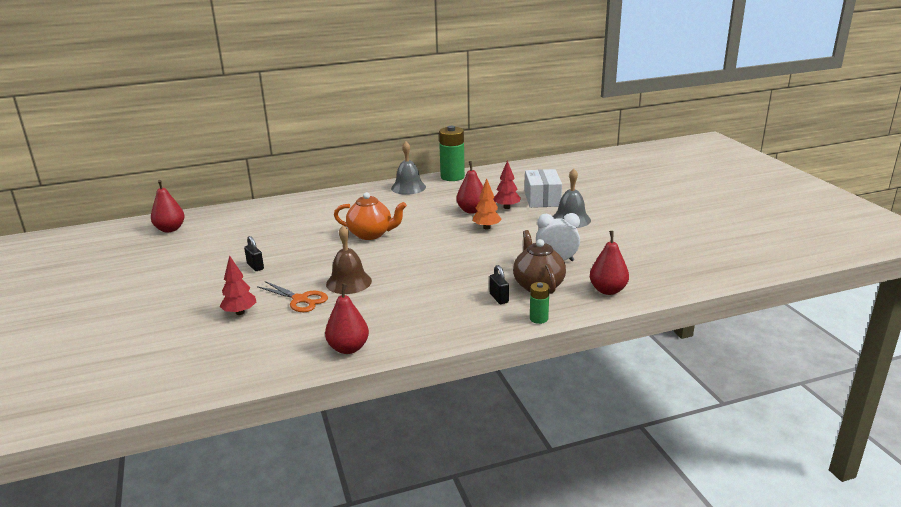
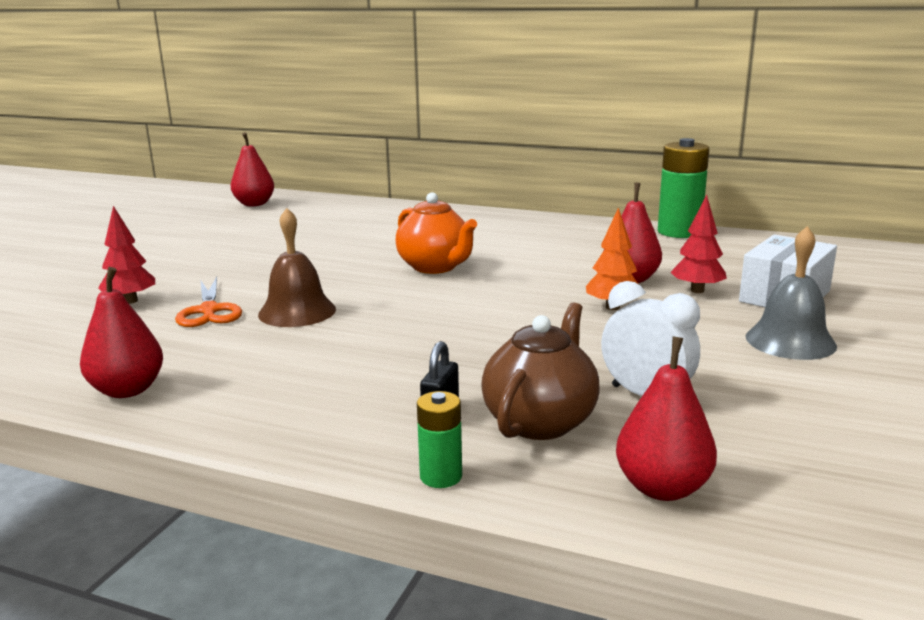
camera: 40 degrees right, 5 degrees down
black padlock [244,236,264,271] -> none
grey bell [391,141,426,195] -> none

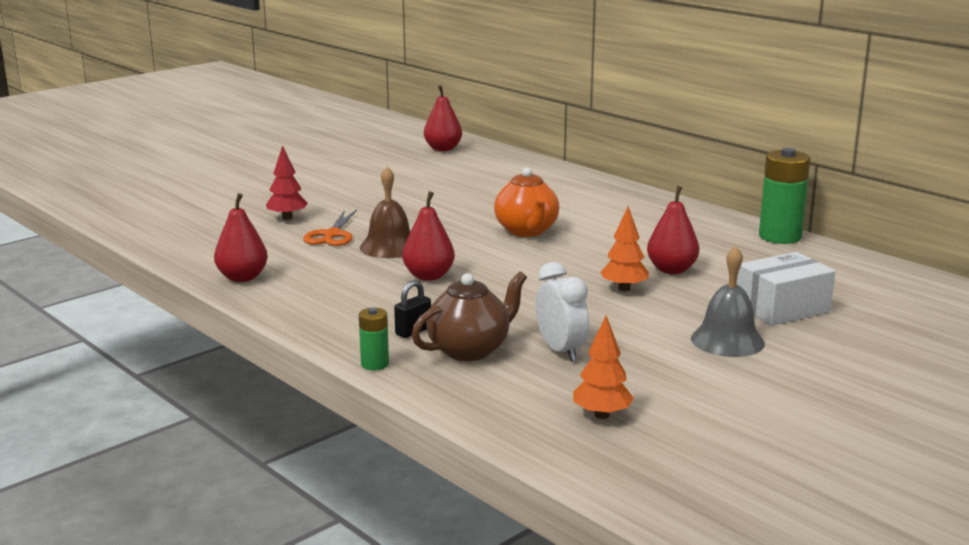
camera: 25 degrees right, 0 degrees up
red pear [616,336,717,501] -> red pear moved to [402,191,455,281]
red tree [671,195,727,293] -> none
none -> orange tree [573,316,634,419]

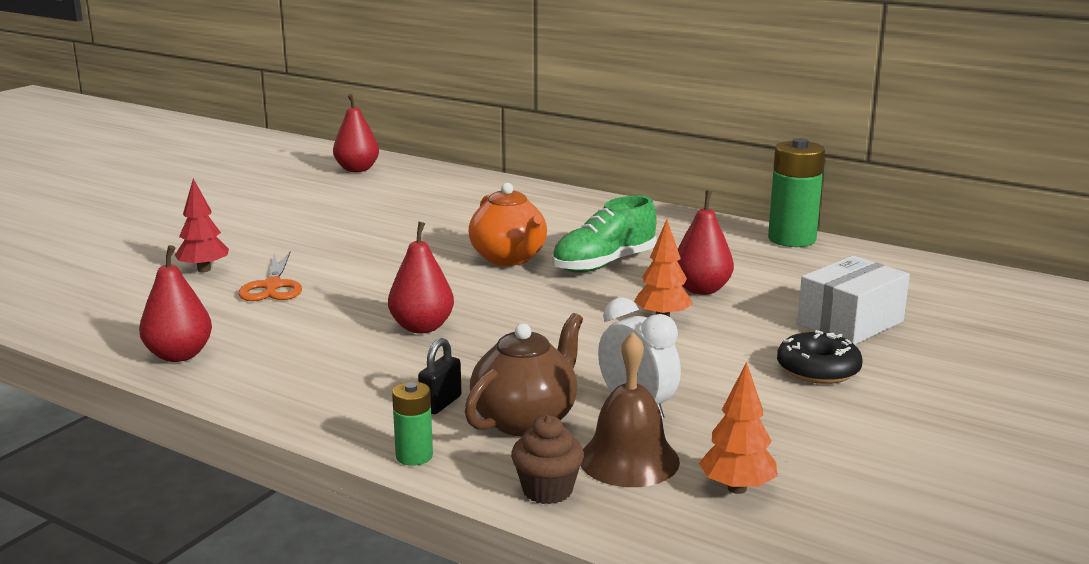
camera: 15 degrees left, 0 degrees up
brown bell [360,167,410,258] -> brown bell moved to [581,332,680,487]
grey bell [691,246,765,357] -> black donut [777,330,863,384]
none -> brown cupcake [511,415,584,504]
none -> green shoe [552,196,657,273]

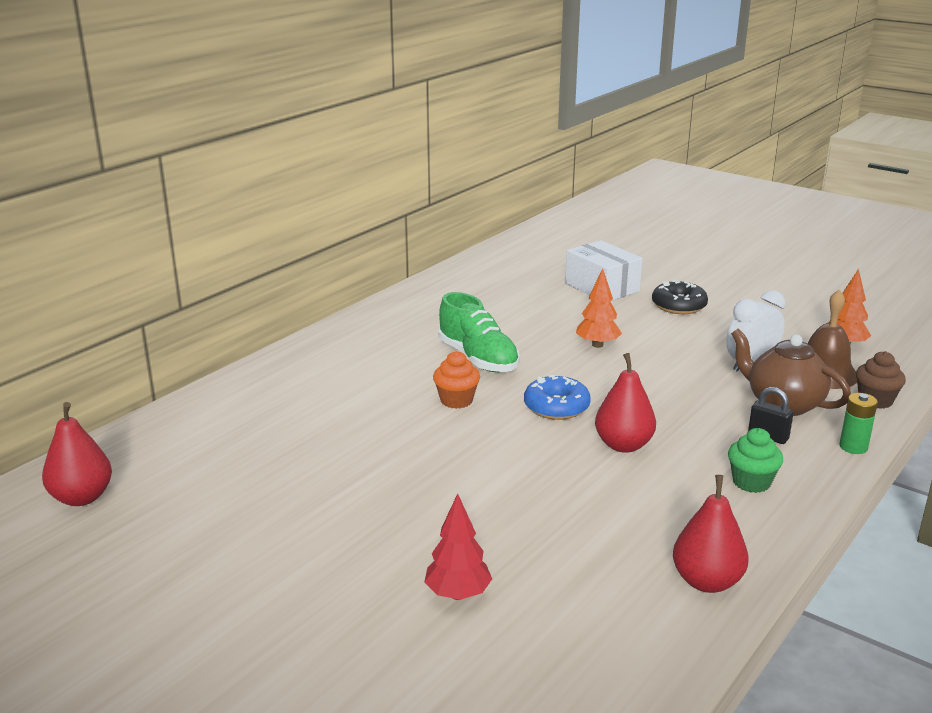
camera: 85 degrees left, 5 degrees up
orange scissors [238,252,302,301] -> none
orange teapot [469,183,547,266] -> orange cupcake [433,351,480,409]
red pear [677,190,734,295] -> none
green battery [768,138,825,247] -> none
none -> blue donut [524,375,591,420]
none -> green cupcake [728,428,783,493]

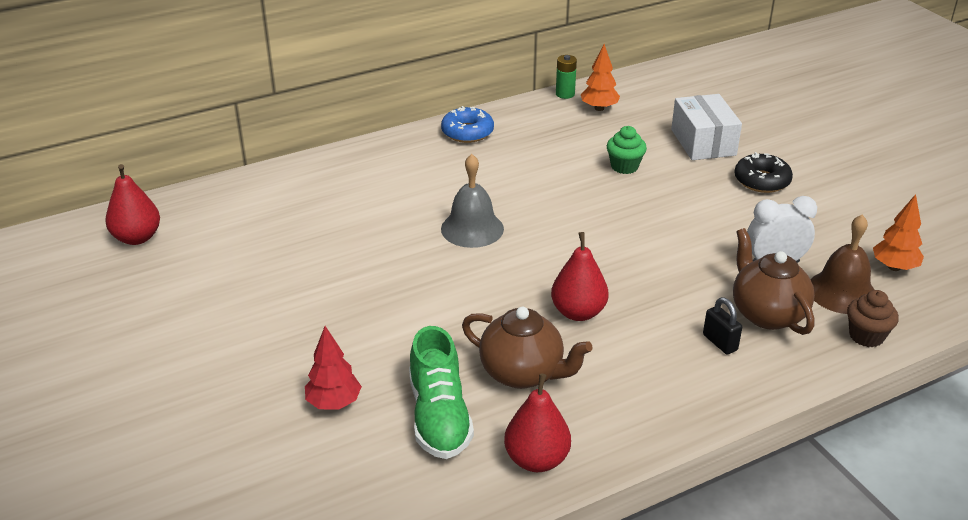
camera: 25 degrees right, 10 degrees up
orange cupcake [433,351,480,409] -> grey bell [441,154,504,248]
green shoe [438,292,520,372] -> green shoe moved to [409,326,474,459]
blue donut [524,375,591,420] -> blue donut moved to [441,106,494,143]
orange tree [576,268,622,348] -> orange tree moved to [581,44,620,111]
green cupcake [728,428,783,493] -> green cupcake moved to [607,126,647,174]
green battery [839,393,878,454] -> green battery moved to [556,55,577,99]
none -> brown teapot [462,307,592,389]

